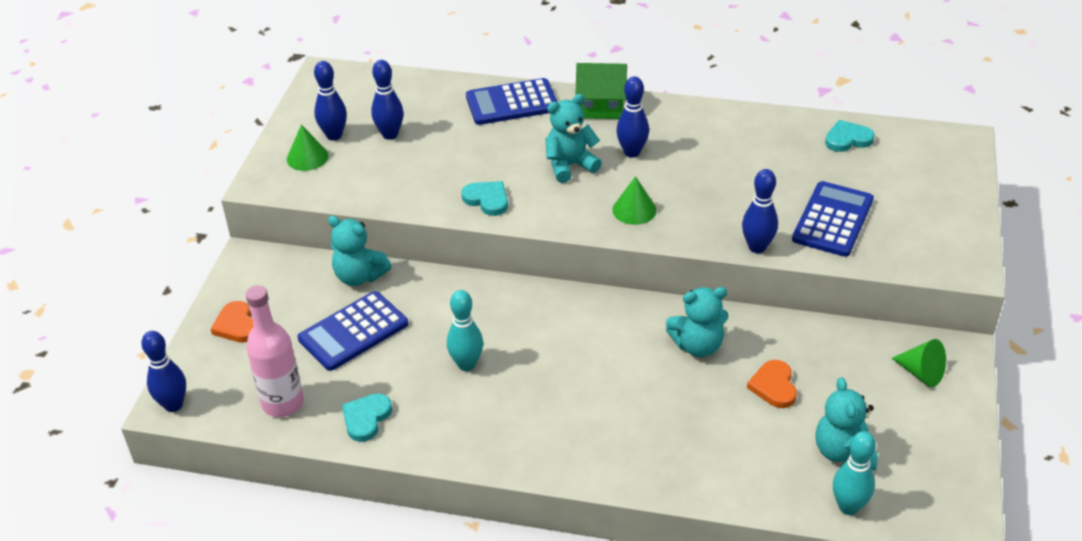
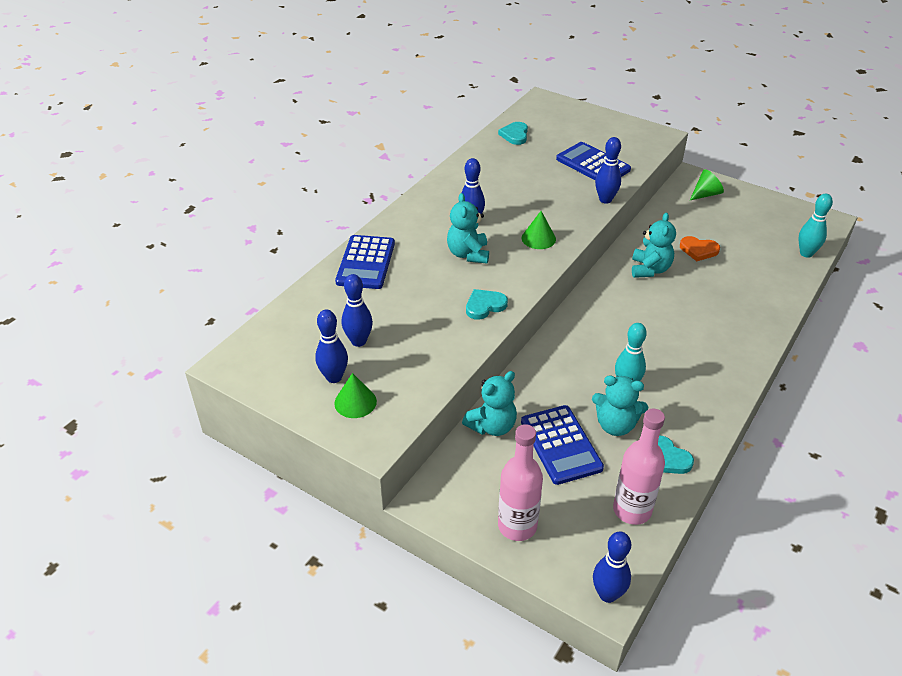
camera: 70 degrees left, 0 degrees up
orange heart [211,301,254,343] -> pink bottle [498,424,543,541]
green house [575,63,627,119] -> none
turquoise teddy bear [816,377,878,471] -> turquoise teddy bear moved to [592,375,648,436]

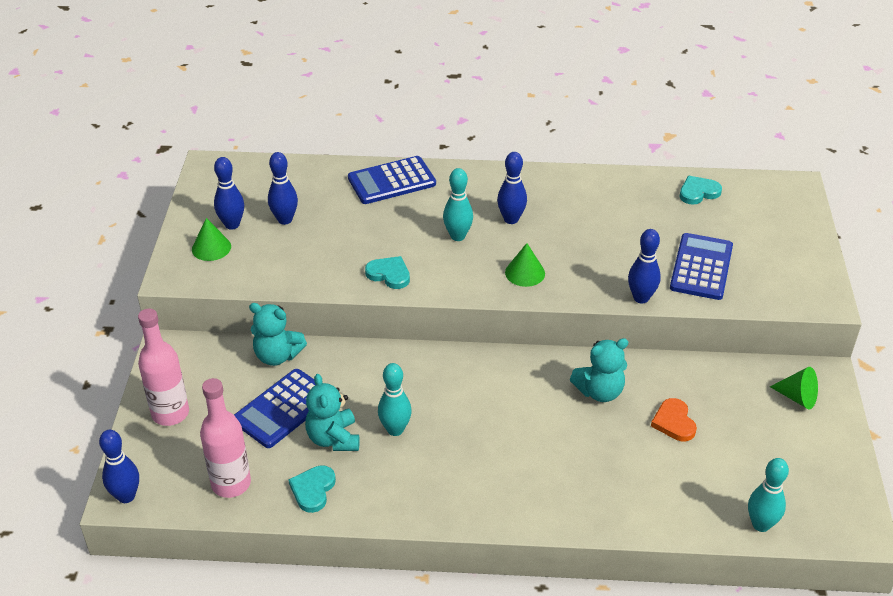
camera: 60 degrees right, 0 degrees up
turquoise teddy bear [447,193,489,264] -> turquoise bowling pin [443,168,473,241]

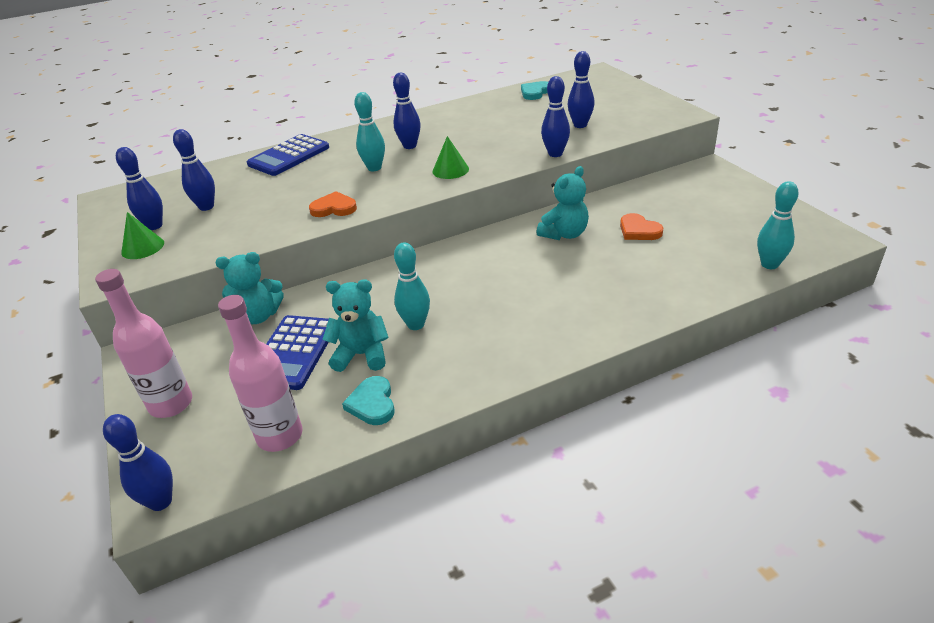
camera: 25 degrees left, 5 degrees down
turquoise teddy bear [305,374,360,451] -> turquoise teddy bear turned 135 degrees clockwise [322,279,389,372]
turquoise heart [365,256,410,289] -> orange heart [309,191,357,217]
blue calculator [670,233,733,300] -> blue bowling pin [568,51,595,128]
green cone [770,367,818,409] -> none

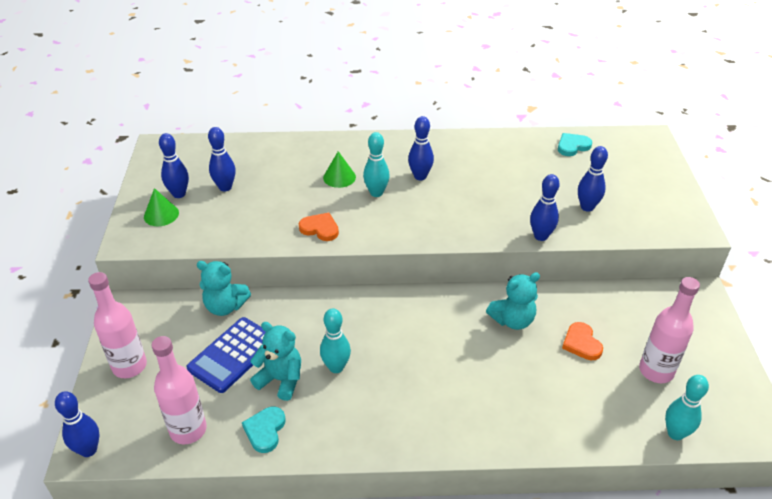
camera: 20 degrees right, 5 degrees up
blue calculator [247,134,329,176] -> none
green cone [432,136,469,179] -> green cone moved to [323,151,356,188]
none -> pink bottle [639,277,700,383]

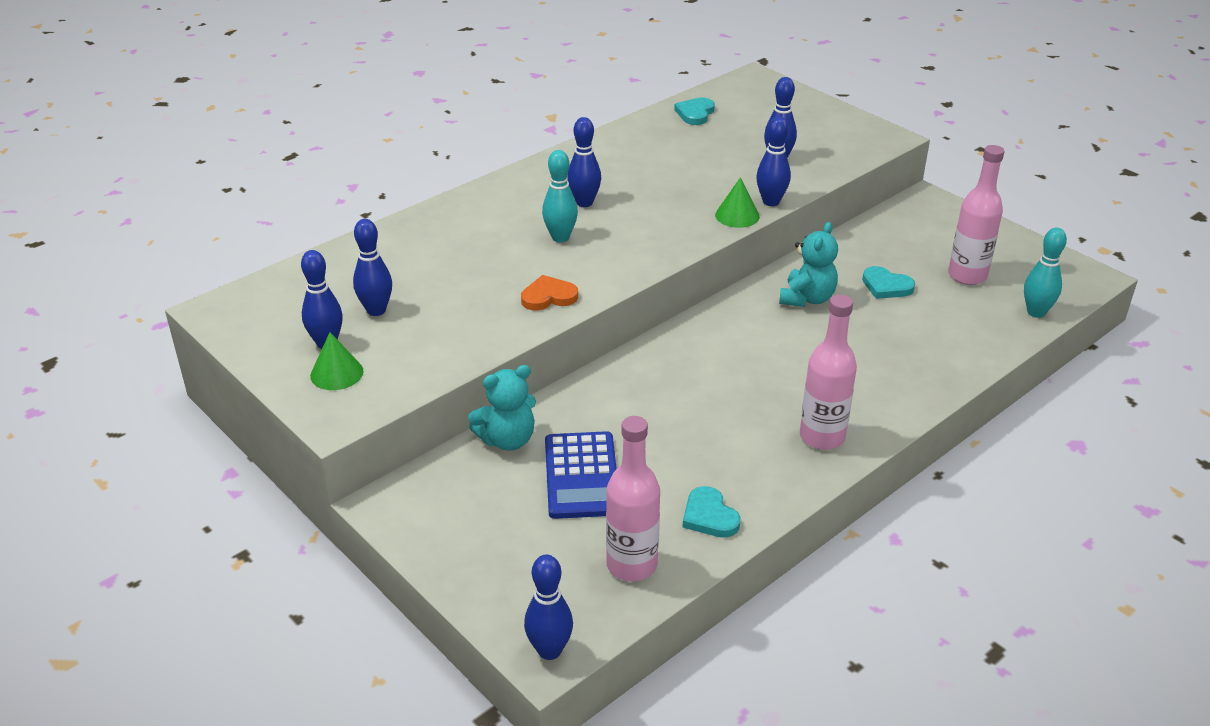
camera: 40 degrees left, 5 degrees down
pink bottle [88,272,147,378] -> pink bottle moved to [800,295,857,450]
turquoise teddy bear [250,322,301,401] -> none
turquoise bowling pin [320,308,351,373] -> none
green cone [323,151,356,188] -> green cone moved to [715,177,760,228]
orange heart [562,322,603,360] -> turquoise heart [862,266,915,299]

